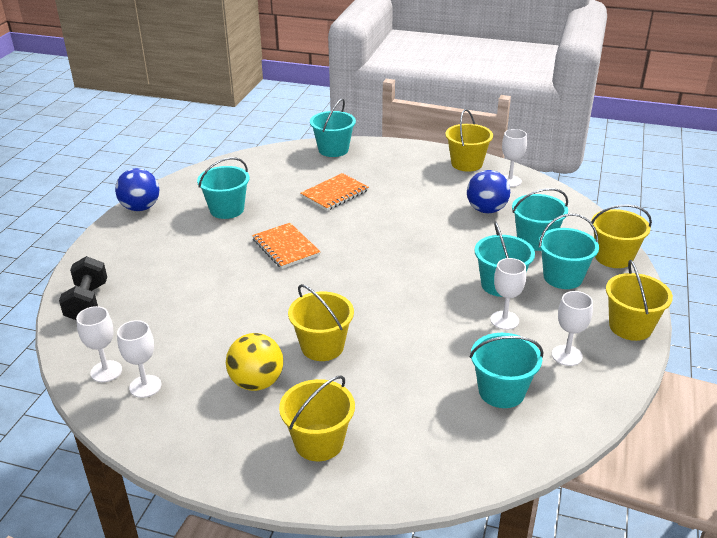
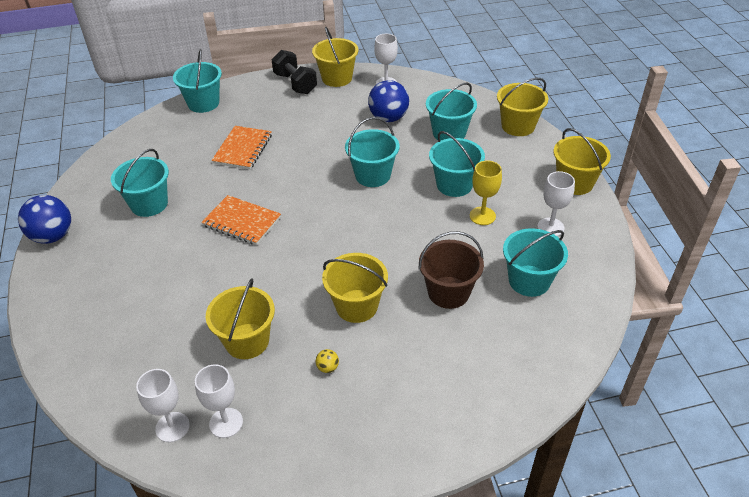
camera: 30 degrees left, 10 degrees up
black dumbbell [59,256,107,320] -> black dumbbell moved to [272,50,317,94]
yellow ball [226,333,283,391] -> yellow ball [316,349,339,373], size x0.41
yellow bucket [279,375,355,461] -> yellow bucket moved to [206,278,275,359]
white goblet [490,258,526,330] -> yellow goblet [470,161,502,225]
turquoise bucket [539,213,599,289] -> turquoise bucket moved to [345,117,399,187]
none -> brown bucket [418,231,484,309]

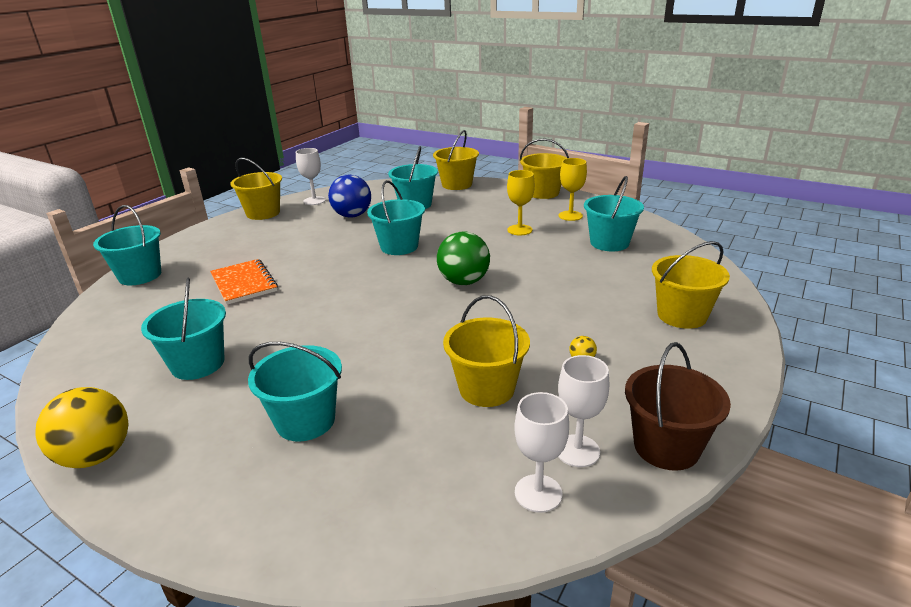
camera: 45 degrees left, 15 degrees down
blue ball [18,195,71,244] -> yellow ball [35,387,129,468]
orange notebook [201,195,281,245] -> none
black dumbbell [272,50,317,94] -> none
yellow bucket [322,253,388,323] -> yellow bucket moved to [652,241,730,329]
brown bucket [418,231,484,309] -> brown bucket moved to [625,342,731,471]
turquoise bucket [429,131,485,197] -> turquoise bucket moved to [248,342,342,442]
white goblet [537,171,575,236] -> yellow goblet [559,158,587,221]
none -> green ball [437,232,490,285]

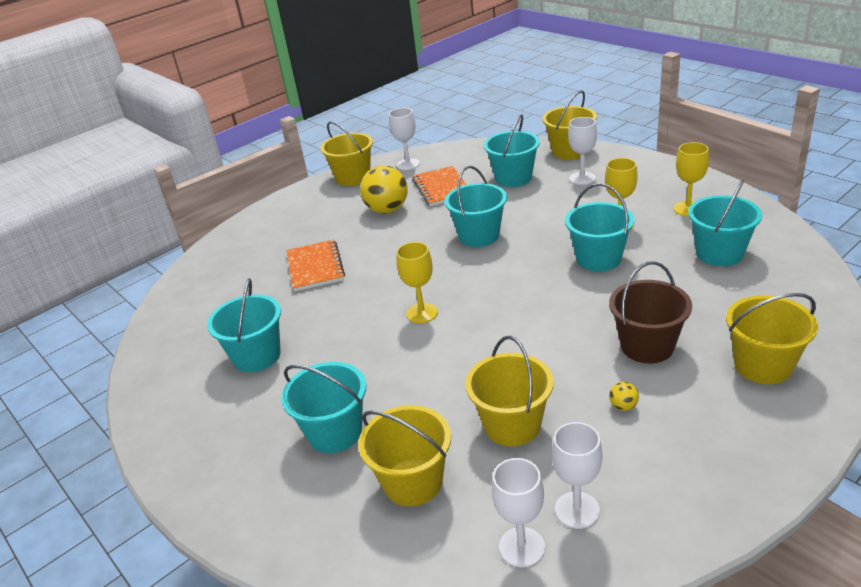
camera: 20 degrees right, 5 degrees up
yellow ball [35,387,129,468] -> yellow ball moved to [360,165,408,213]
turquoise bucket [93,205,161,285] -> turquoise bucket moved to [565,183,634,272]
blue ball [328,175,371,218] -> orange notebook [412,166,467,206]
green ball [437,232,490,285] -> none
yellow bucket [520,138,569,199] -> yellow bucket moved to [358,405,451,506]
brown bucket [625,342,731,471] -> brown bucket moved to [609,261,692,363]
none -> yellow goblet [397,242,438,323]
none -> white goblet [568,117,597,185]

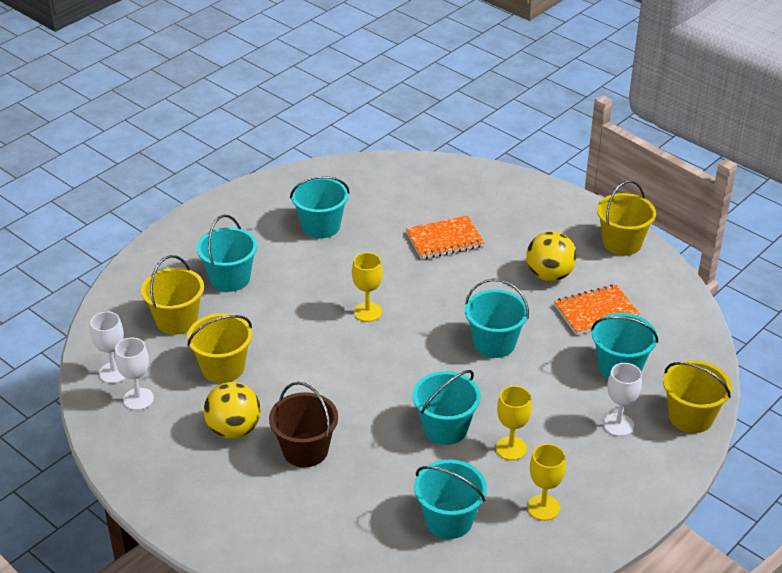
camera: 80 degrees right, 5 degrees up
white goblet [389,108,420,170] -> none
yellow ball [609,382,639,411] -> yellow ball [204,382,260,439], size x2.45
yellow bucket [726,293,818,384] -> none

